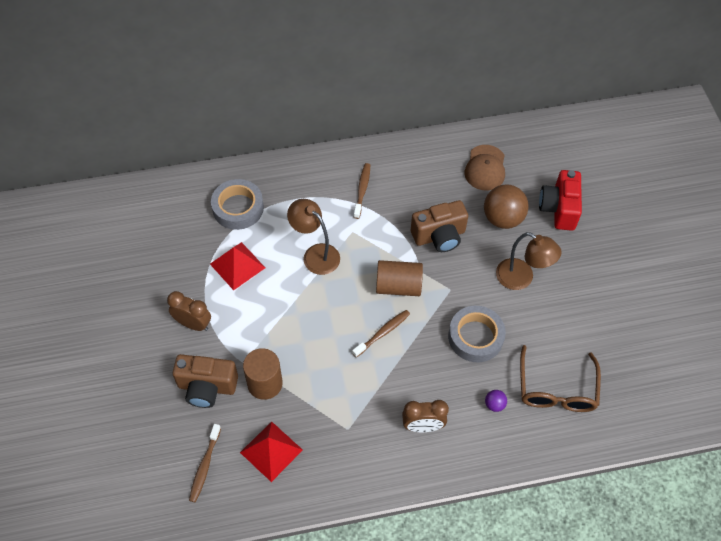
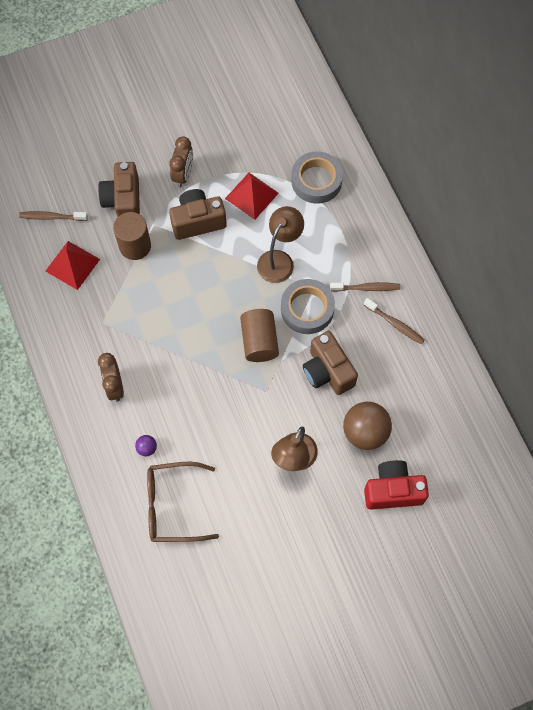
camera: 80 degrees right, 10 degrees up
brown toothbrush [352,310,410,358] -> brown toothbrush moved to [364,298,425,345]
grey tape [448,306,506,362] -> grey tape moved to [281,279,335,334]
brown cap [465,145,505,191] -> none
none -> brown camera [169,189,227,240]

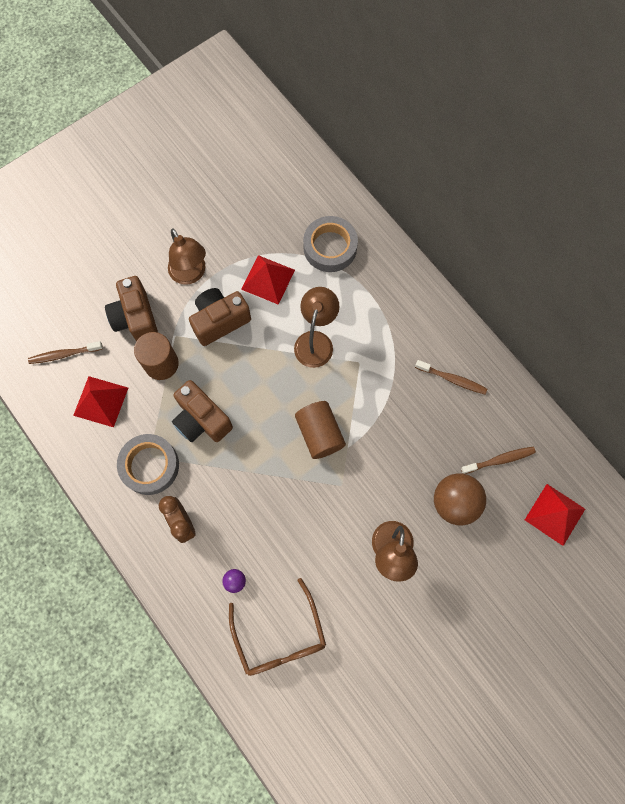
camera: 15 degrees left, 5 degrees up
brown glasses [147,462,219,542] -> brown glasses turned 90 degrees counterclockwise [229,578,326,676]
brown clock [169,136,193,187] -> brown lamp [168,229,206,285]
grey tape [281,279,335,334] -> grey tape moved to [117,434,179,495]
brown camera [303,331,358,395] -> brown camera moved to [172,380,233,442]
brown toothbrush [330,282,400,292] -> brown toothbrush moved to [461,447,536,474]
red camera [364,460,429,510] -> none
none -> red pyramid [525,484,585,546]

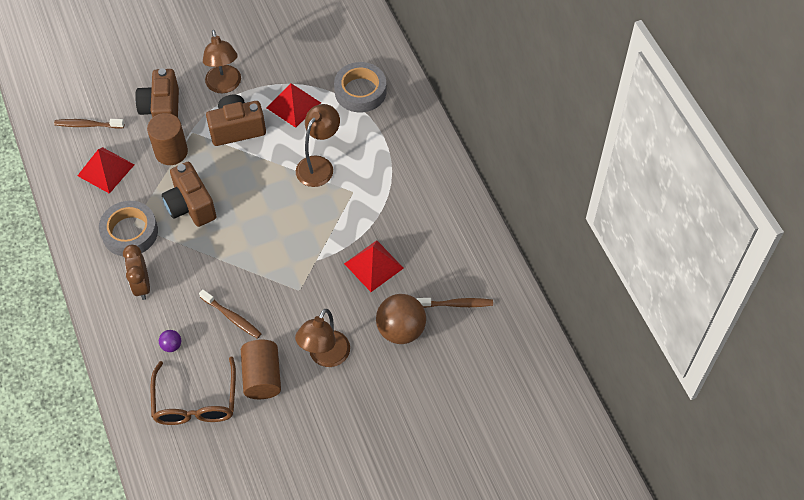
camera: 15 degrees right, 15 degrees down
brown cylinder [295,401,346,459] -> brown cylinder moved to [241,340,281,399]
brown toothbrush [415,360,487,394] -> brown toothbrush moved to [199,289,262,339]
red pyramid [525,484,585,546] -> red pyramid moved to [344,240,404,292]

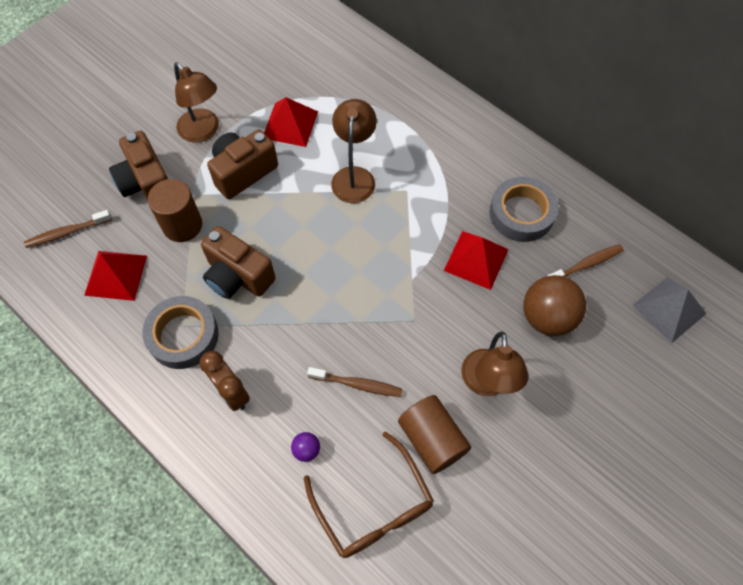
camera: 25 degrees left, 5 degrees up
grey tape [334,62,386,112] -> grey tape moved to [490,177,558,242]
none -> grey pyramid [632,277,707,344]

